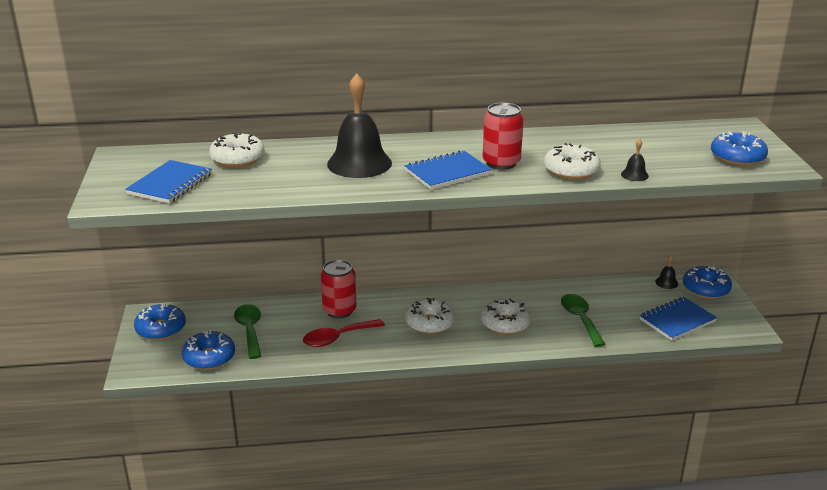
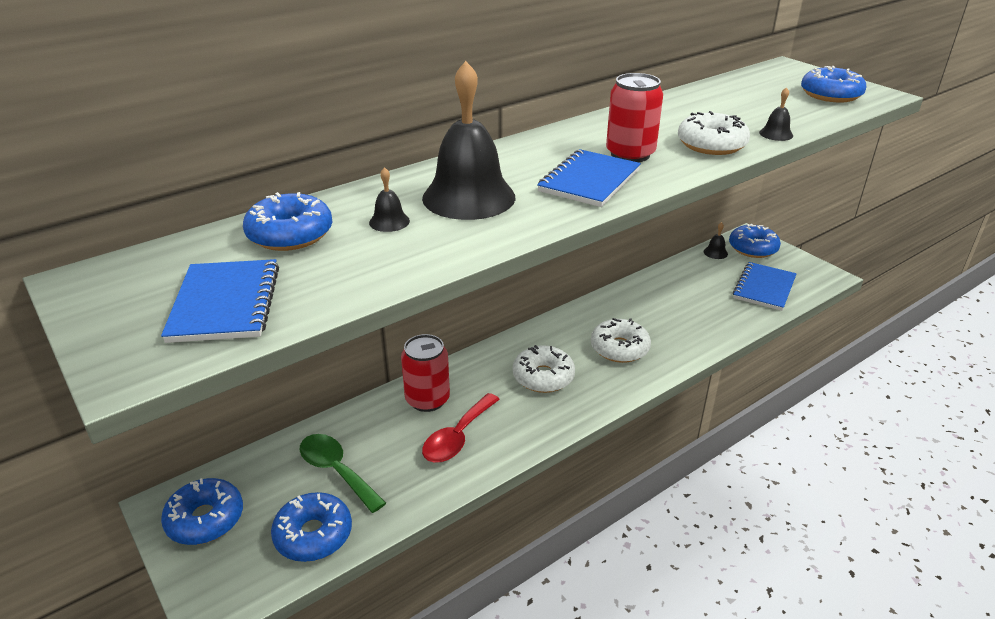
camera: 30 degrees left, 5 degrees up
white donut [209,132,265,167] -> blue donut [243,192,332,251]
green spoon [561,294,606,347] -> none
none -> black bell [369,167,410,232]

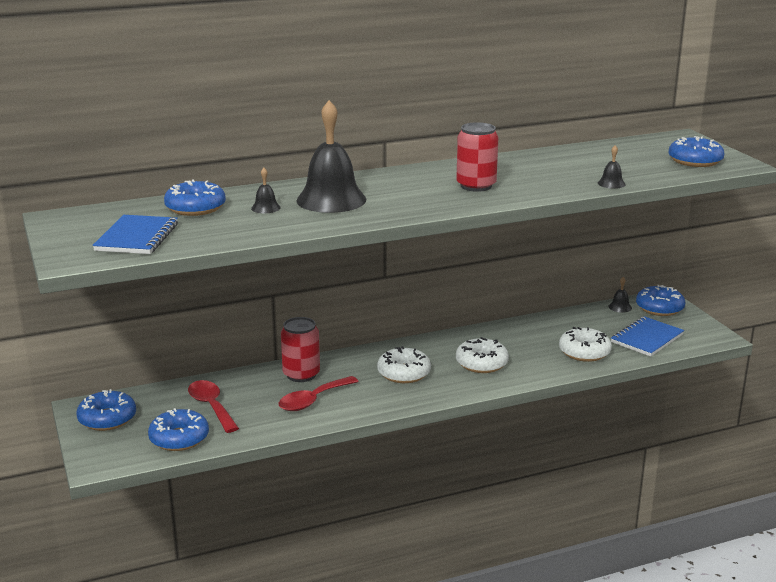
camera: 15 degrees right, 10 degrees down
green spoon [300,434,386,513] -> red spoon [188,380,239,433]
blue notebook [537,149,641,207] -> none
white donut [678,111,750,155] -> white donut moved to [559,327,612,362]

